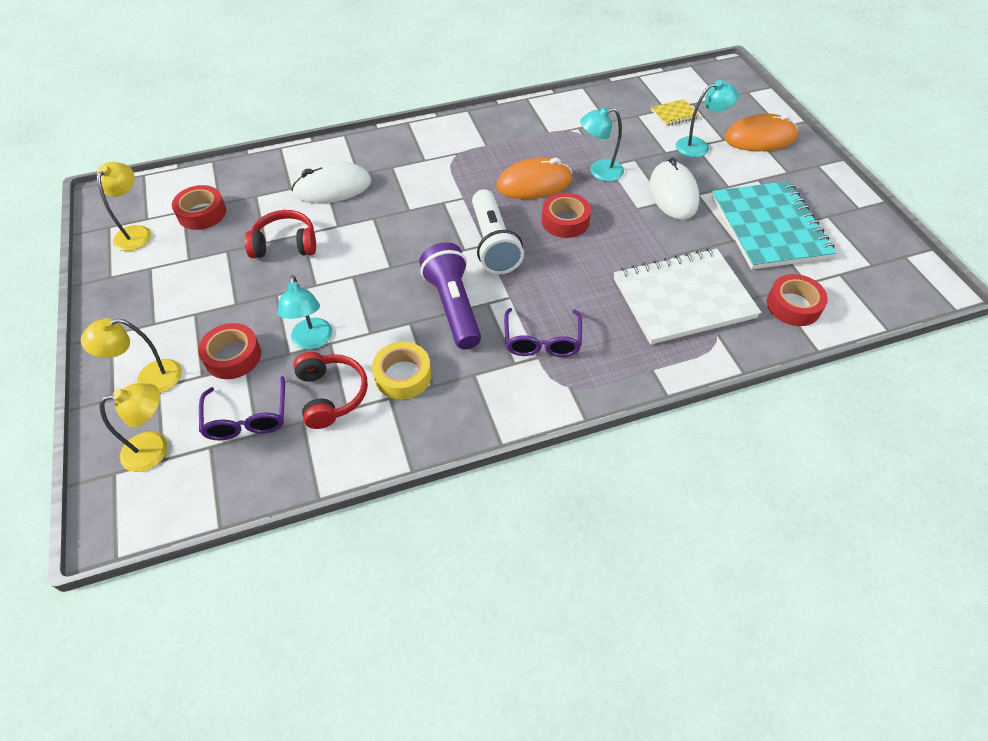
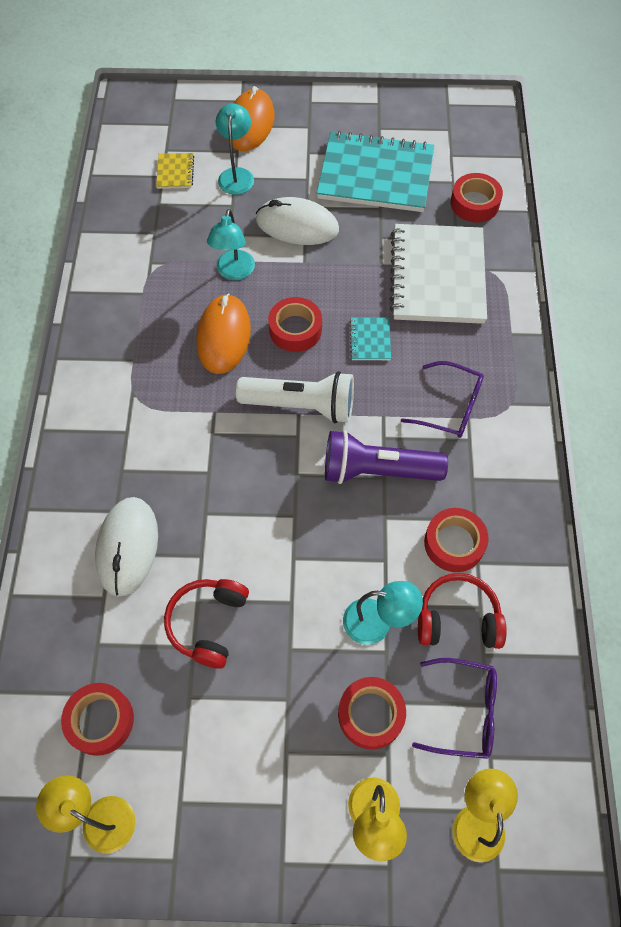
camera: 70 degrees left, 10 degrees up
yellow tape [372,342,431,400] -> red tape [424,508,489,572]
none -> turquoise notebook [350,318,391,360]

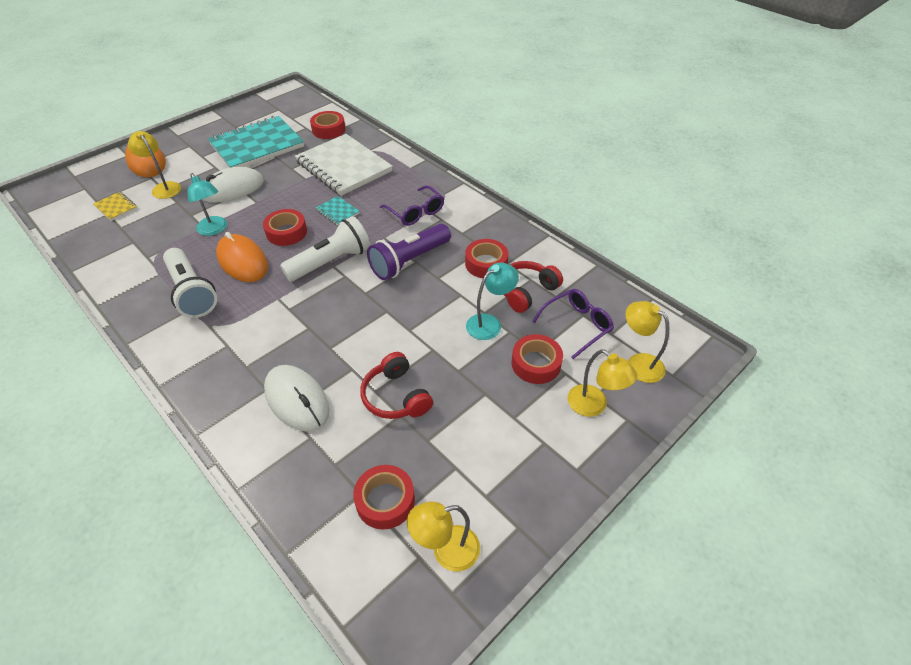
camera: 45 degrees left, 15 degrees down
turquoise lamp [216,103,254,195] -> yellow lamp [128,131,181,199]
purple glasses [401,361,484,438] -> purple glasses turned 75 degrees clockwise [380,185,444,226]
none -> white flashlight [163,248,217,318]

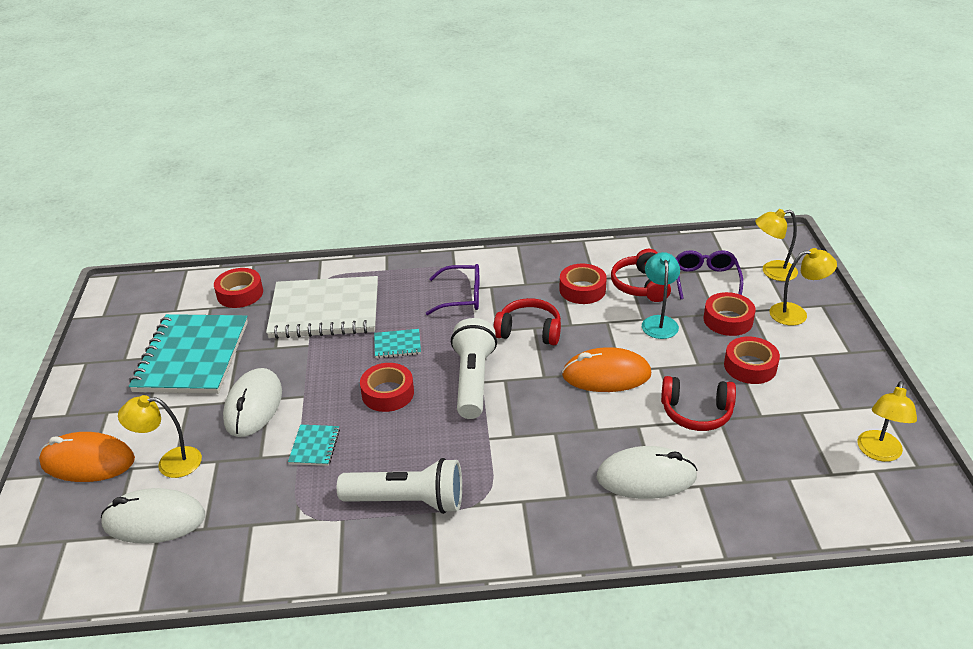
camera: 50 degrees left, 10 degrees down
yellow notebook [93,192,137,221] -> white mouse [101,488,205,544]
turquoise lamp [188,173,227,236] -> turquoise notebook [288,425,340,466]
orange mouse [216,232,268,282] -> orange mouse moved to [562,347,651,392]
red tape [353,465,415,530] -> red tape moved to [724,336,780,384]
purple flashlight [367,224,451,280] -> red headphones [493,298,561,345]

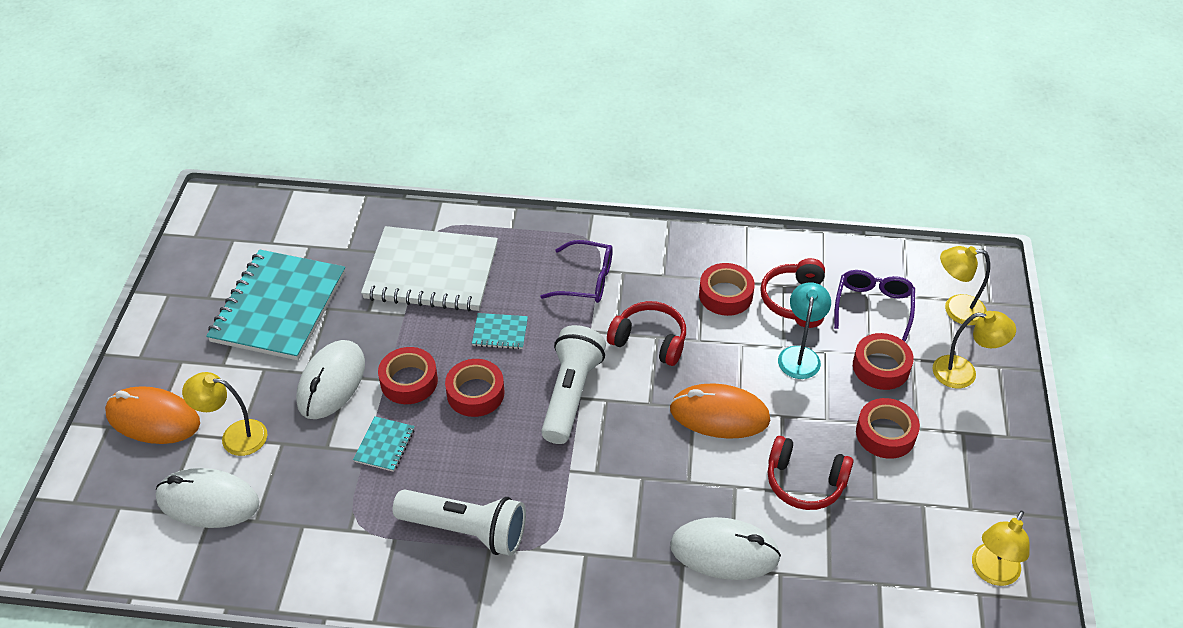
camera: 10 degrees right, 10 degrees up
red tape [214,268,263,308] -> red tape moved to [378,347,438,404]

